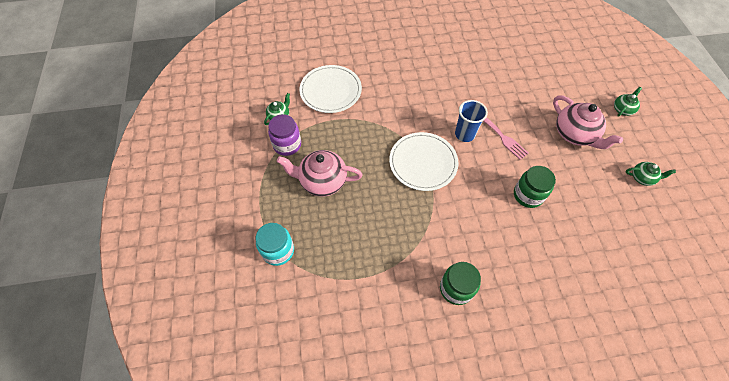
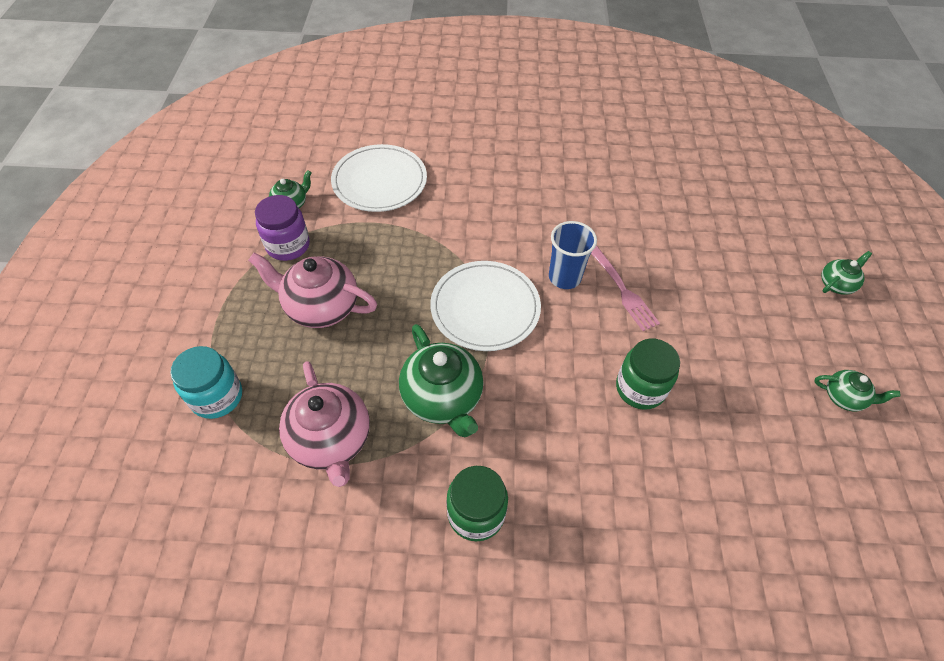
camera: 10 degrees right, 5 degrees down
pink teapot [553,95,623,149] -> pink teapot moved to [279,361,370,487]
none -> green teapot [399,324,483,437]

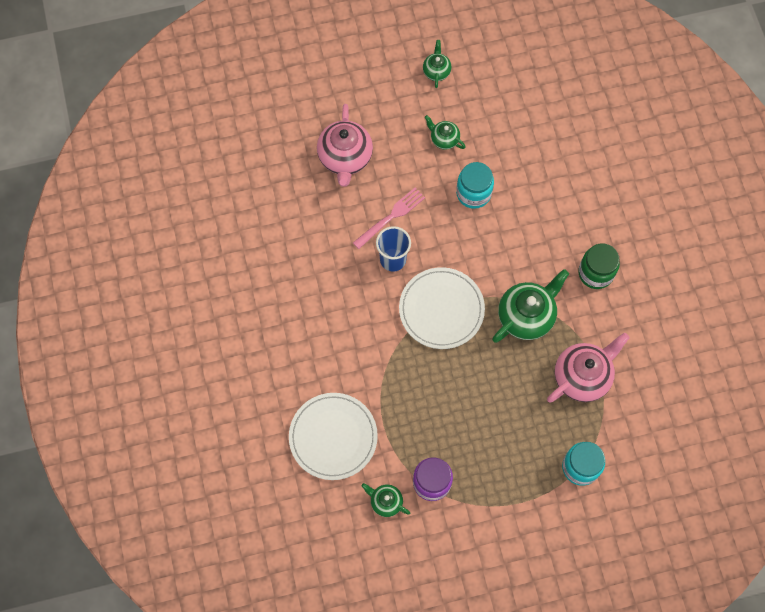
camera: 105 degrees left, 15 degrees up
pink teapot [248,253,377,328] -> pink teapot moved to [317,104,373,187]
green jar [616,339,680,410] -> turquoise jar [456,162,494,209]
green teapot [821,251,872,295] -> green teapot moved to [425,115,466,150]

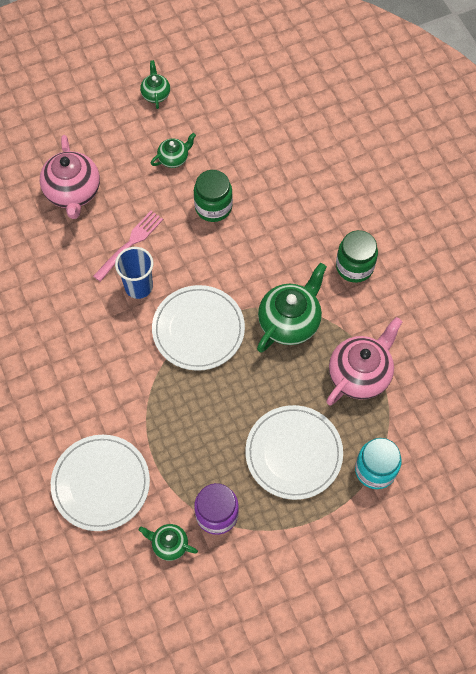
camera: 10 degrees left, 5 degrees down
green teapot [425,115,466,150] -> green teapot turned 120 degrees clockwise [151,133,196,168]
turquoise jar [456,162,494,209] -> green jar [194,170,233,222]
none -> white plate [245,405,343,500]

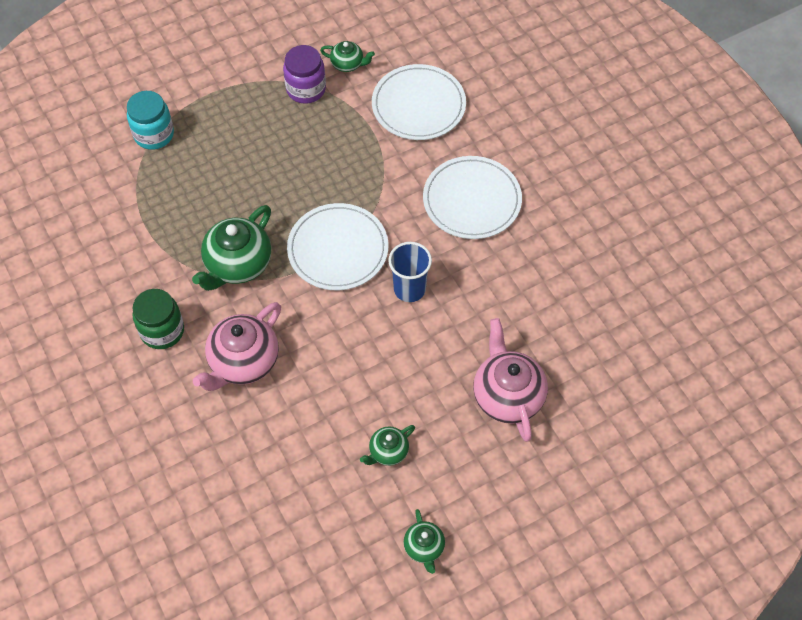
camera: 175 degrees right, 5 degrees down
pink fork [93,211,163,282] -> none
green jar [194,170,233,222] -> none
white plate [245,405,343,500] -> white plate moved to [423,156,522,239]
pink teapot [326,317,403,405] -> pink teapot moved to [193,302,281,391]

